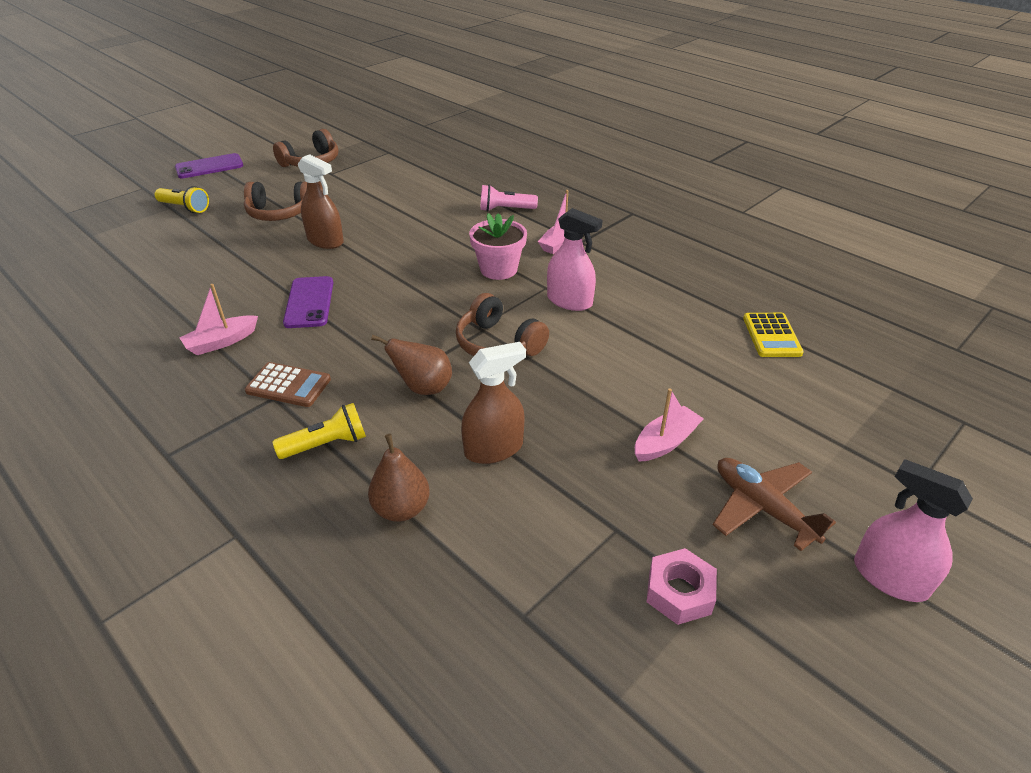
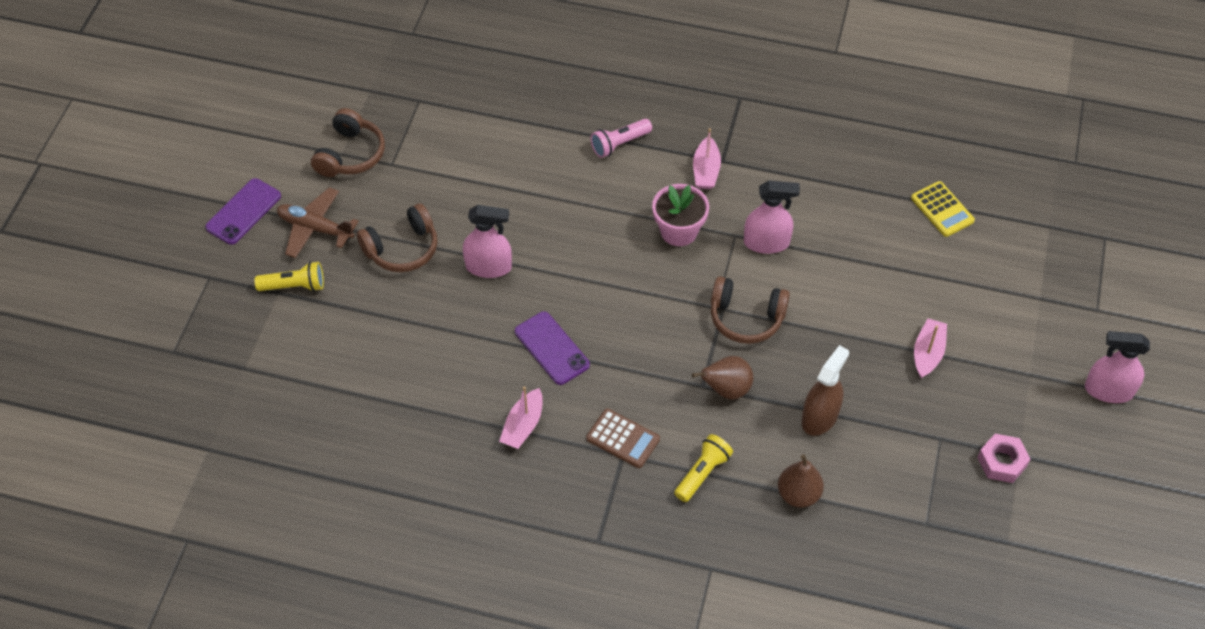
camera: 30 degrees left, 15 degrees up
brown calculator [245,362,331,407] -> brown calculator turned 45 degrees clockwise [586,409,660,468]
brown spray bottle [298,154,344,249] -> pink spray bottle [463,205,512,278]
brown plane [713,458,836,551] -> brown plane moved to [277,187,359,258]

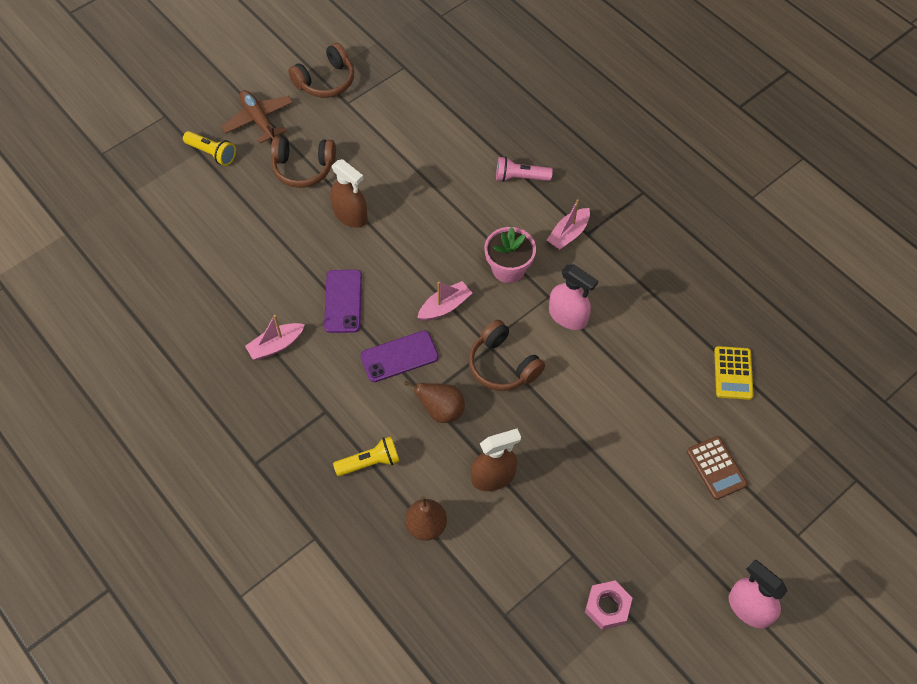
camera: 35 degrees right, 5 degrees up
purple phone [205,178,281,245] -> purple phone moved to [361,330,439,382]
pink spray bottle [463,205,512,278] -> brown spray bottle [330,159,367,228]
brown calculator [586,409,660,468] -> brown calculator moved to [687,436,747,500]
pink boat [914,319,947,378] -> pink boat moved to [417,281,472,321]

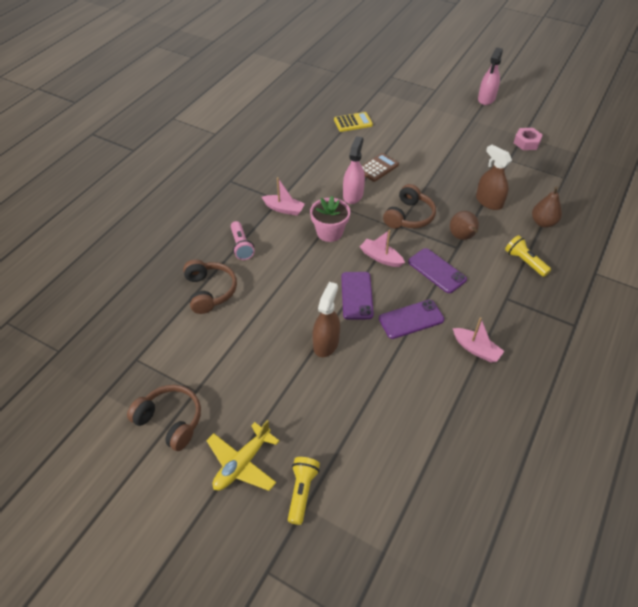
camera: 110 degrees left, 10 degrees down
brown plane [221,90,293,143] -> yellow plane [206,420,280,491]
brown headphones [271,137,336,188] -> brown headphones moved to [183,259,237,314]
brown calculator [687,436,747,500] -> brown calculator moved to [362,153,399,182]
none -> purple phone [341,272,374,320]

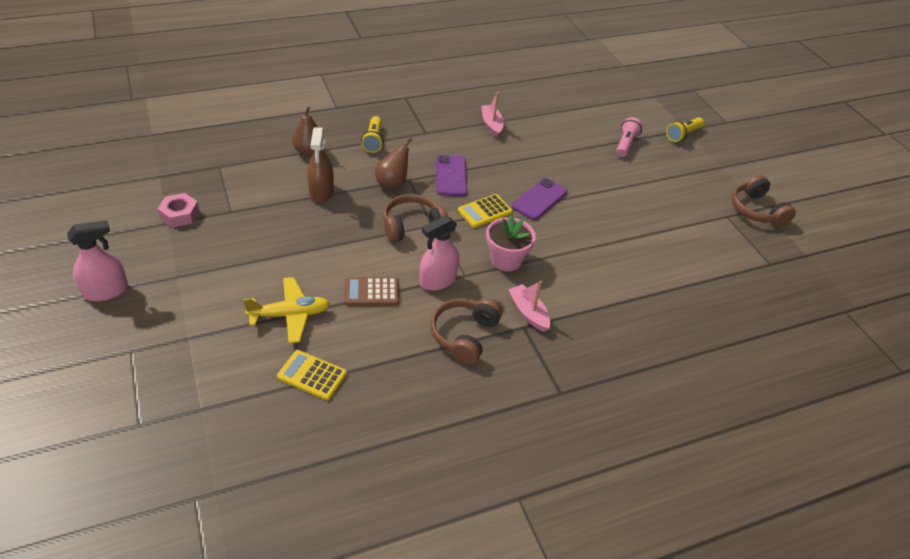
camera: 145 degrees left, 5 degrees down
brown headphones [183,259,237,314] -> brown headphones moved to [430,298,502,365]
yellow plane [206,420,280,491] -> yellow plane moved to [243,277,330,343]
pink flashlight [231,221,255,260] -> pink flashlight moved to [616,117,643,157]
brown spray bottle [312,282,340,357] -> none
pink boat [360,230,405,267] -> yellow calculator [458,194,512,228]
purple phone [379,300,444,339] -> none

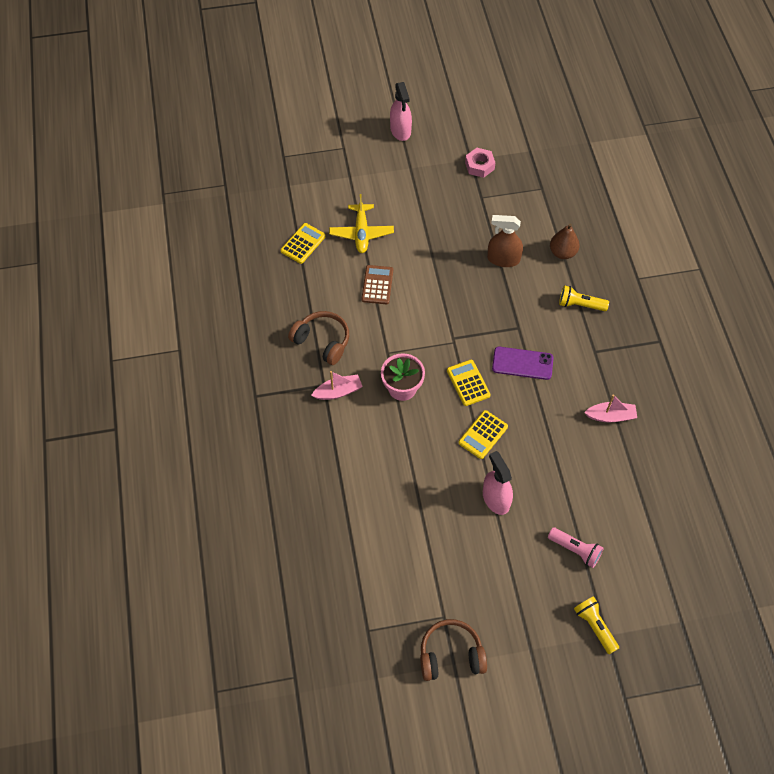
camera: 105 degrees right, 15 degrees up
brown pear [375,138,412,189] -> none
brown headphones [383,194,448,242] -> none
pink spray bottle [420,215,459,291] -> pink spray bottle moved to [483,451,513,515]
purple phone [512,178,568,220] -> yellow calculator [458,410,508,459]

